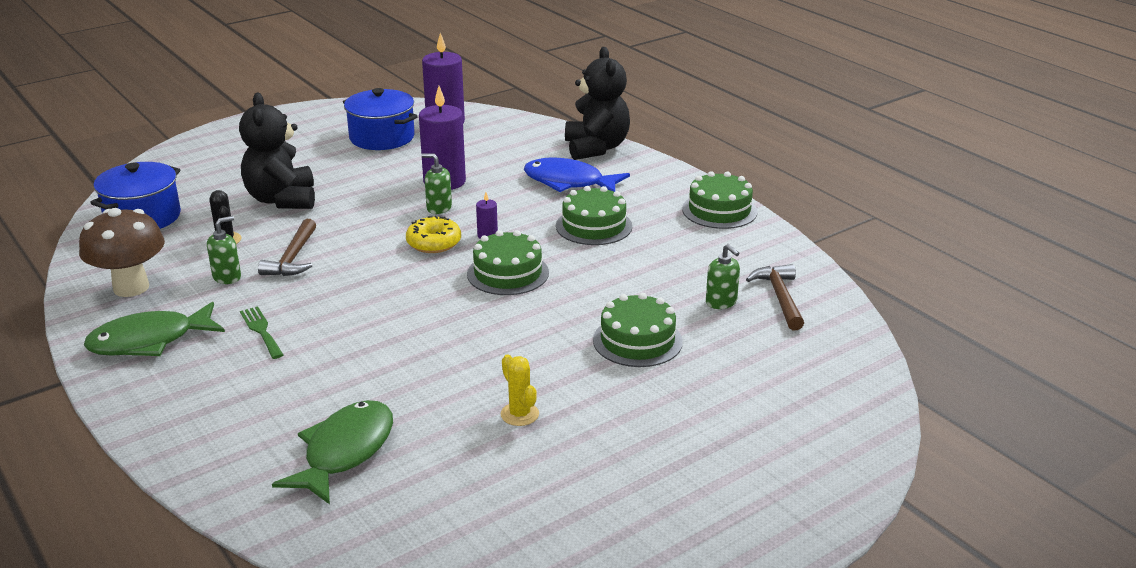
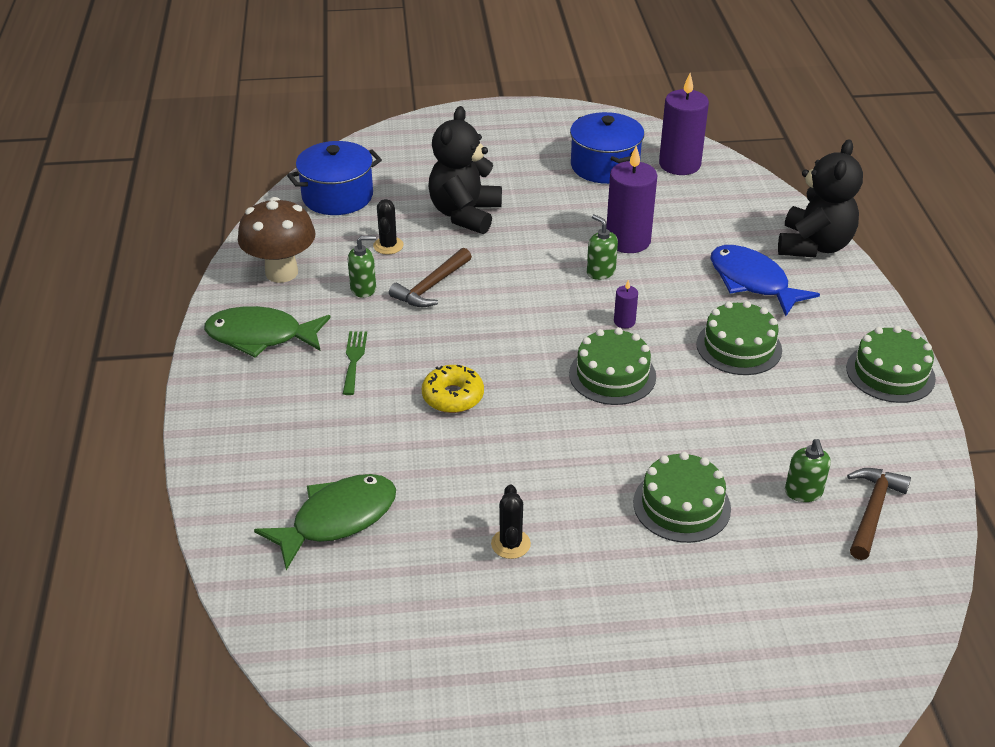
camera: 30 degrees right, 10 degrees up
yellow donut [406,216,461,253] -> yellow donut moved to [422,365,484,413]
yellow cactus [501,354,539,426] -> black cactus [491,485,531,559]

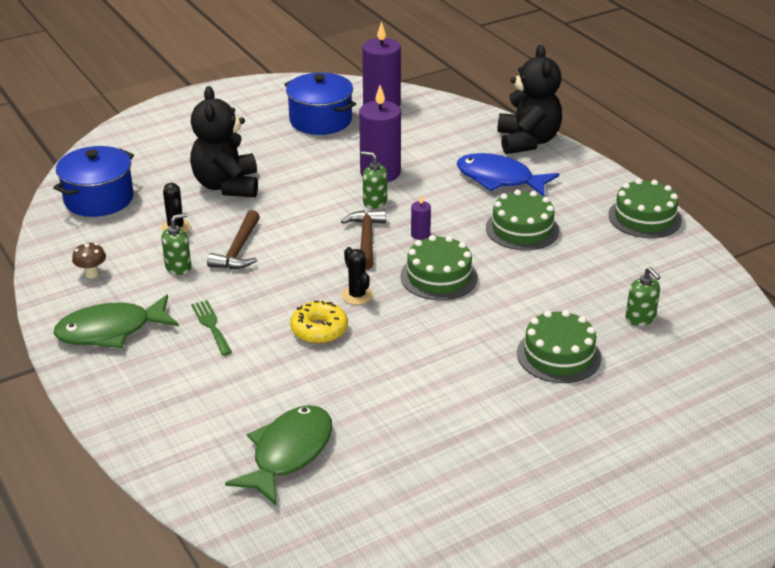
camera: 25 degrees left, 5 degrees down
brown mushroom [238,197,316,283] -> brown mushroom [72,242,106,278], size x0.45
black cactus [491,485,531,559] -> black cactus moved to [342,247,373,305]
brown hammer [847,468,911,560] -> brown hammer moved to [341,210,386,270]

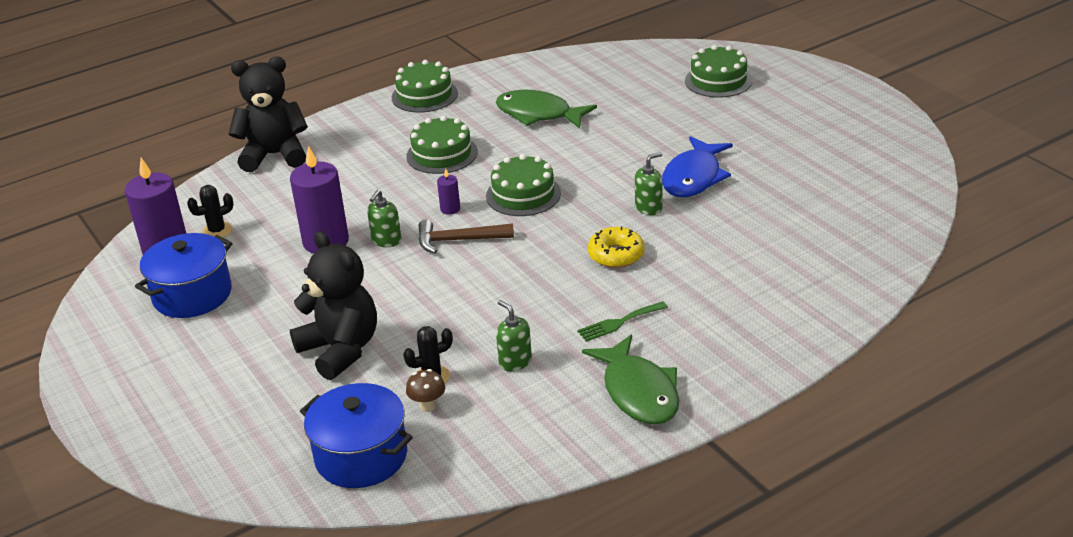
camera: 90 degrees left, 0 degrees up
brown mushroom [72,242,106,278] -> brown mushroom moved to [406,369,445,412]
black teddy bear [190,86,258,197] -> black teddy bear turned 120 degrees counterclockwise [290,231,377,380]
brown hammer [207,210,260,269] -> none
green fish [225,405,332,505] -> green fish moved to [496,90,597,128]
black cactus [342,247,373,305] -> black cactus moved to [187,185,234,238]
blue fish [457,153,559,197] -> blue fish moved to [662,136,733,197]
green cake [517,310,601,383] -> green cake moved to [685,45,753,98]
green soap dispenser [626,267,661,326] -> green soap dispenser moved to [635,152,662,215]

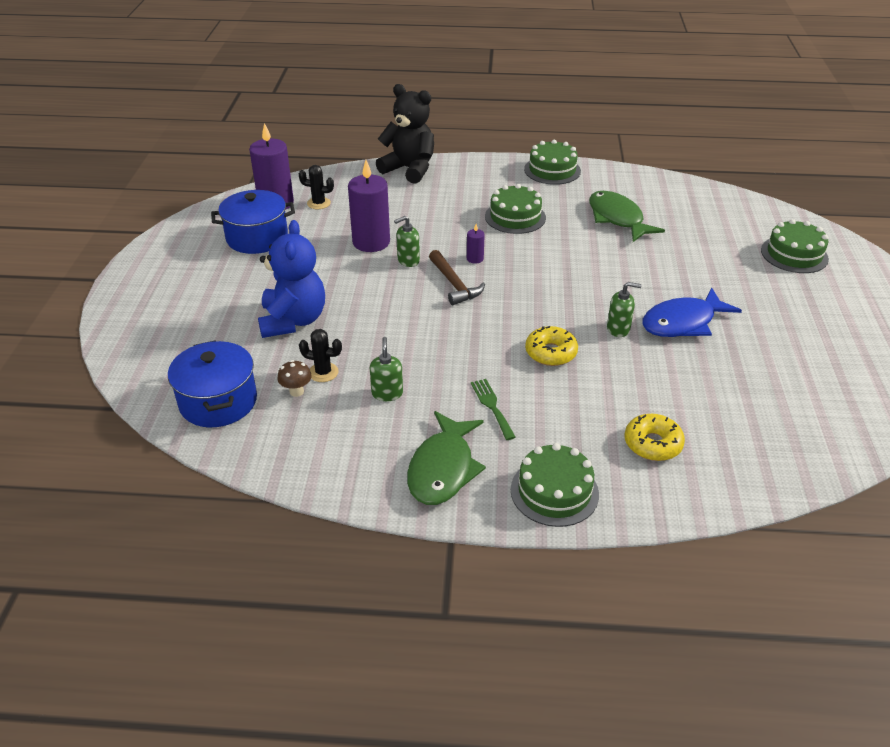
camera: 35 degrees right, 5 degrees up
black teddy bear [290,231,377,380] -> blue teddy bear [258,220,325,338]
brown hammer [419,220,514,253] -> brown hammer turned 150 degrees counterclockwise [429,250,485,305]
green cake [486,154,561,216] -> green cake moved to [511,443,599,527]
green fork [577,301,668,342] -> green fork turned 60 degrees clockwise [471,379,516,440]
none -> yellow donut [625,414,685,461]

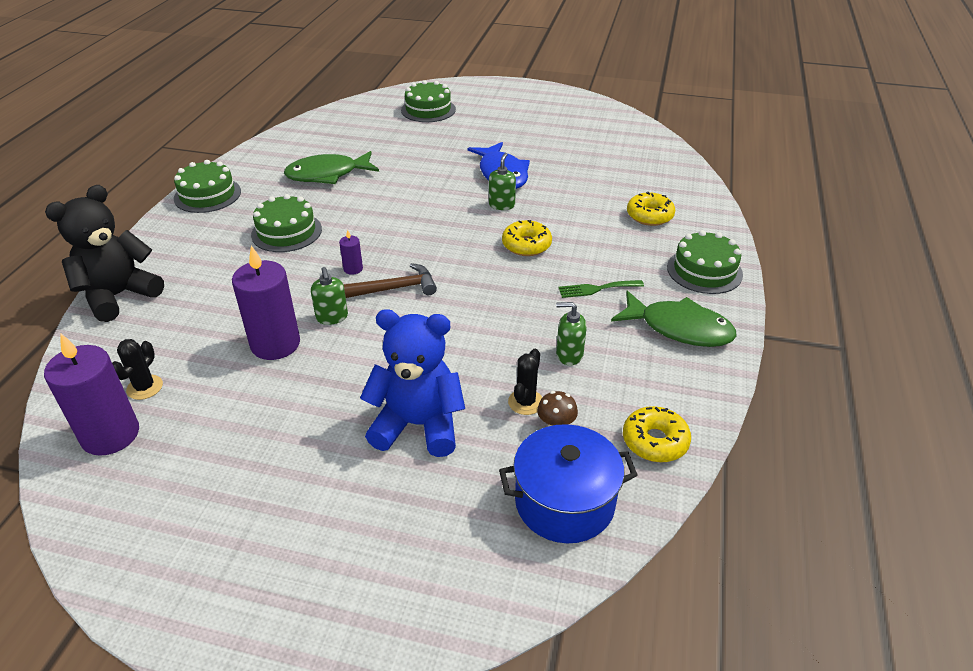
camera: 80 degrees left, 0 degrees up
blue pot [211,190,295,254] -> none
none -> yellow donut [623,406,691,462]

